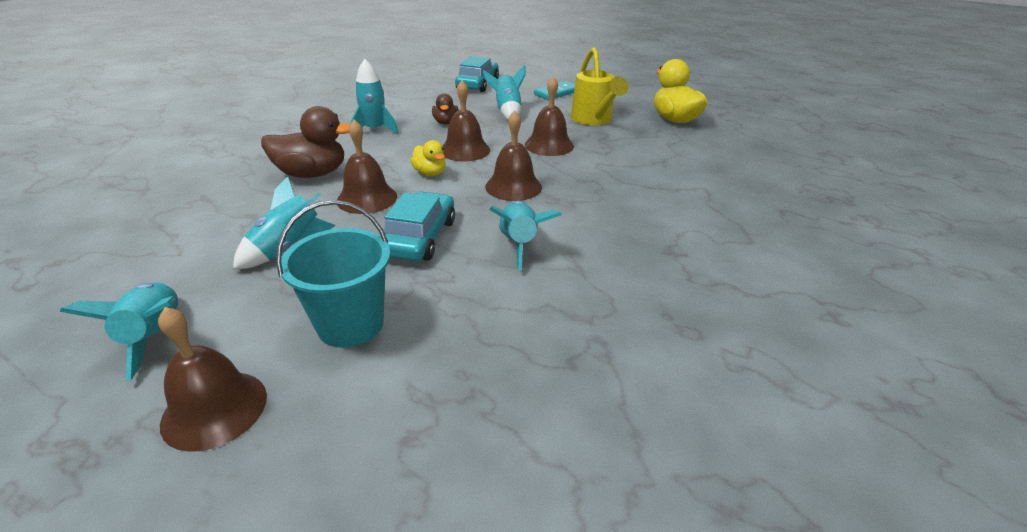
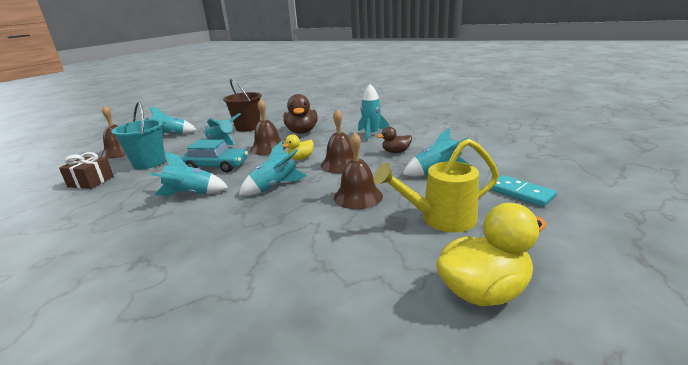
camera: 90 degrees right, 10 degrees down
turquoise car [455,56,499,92] -> none
brown bell [485,111,542,201] -> turquoise rocket [239,141,308,196]
none -> brown gift [59,152,114,189]
none -> brown bucket [223,79,262,132]

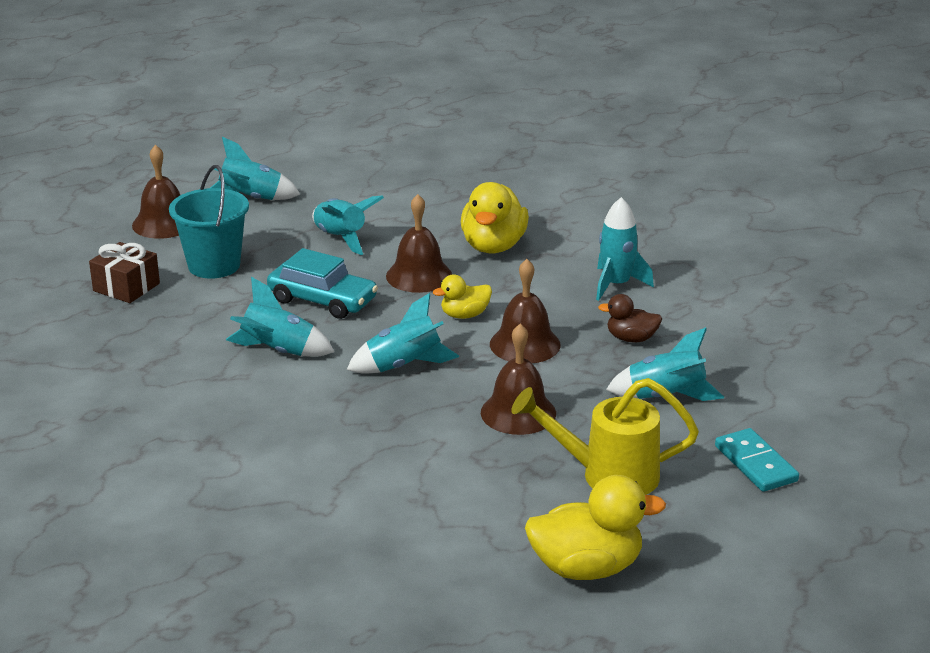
camera: 15 degrees right, 5 degrees up
brown bucket [223,79,262,132] -> none
brown duck [283,94,318,134] -> yellow duck [461,182,529,253]

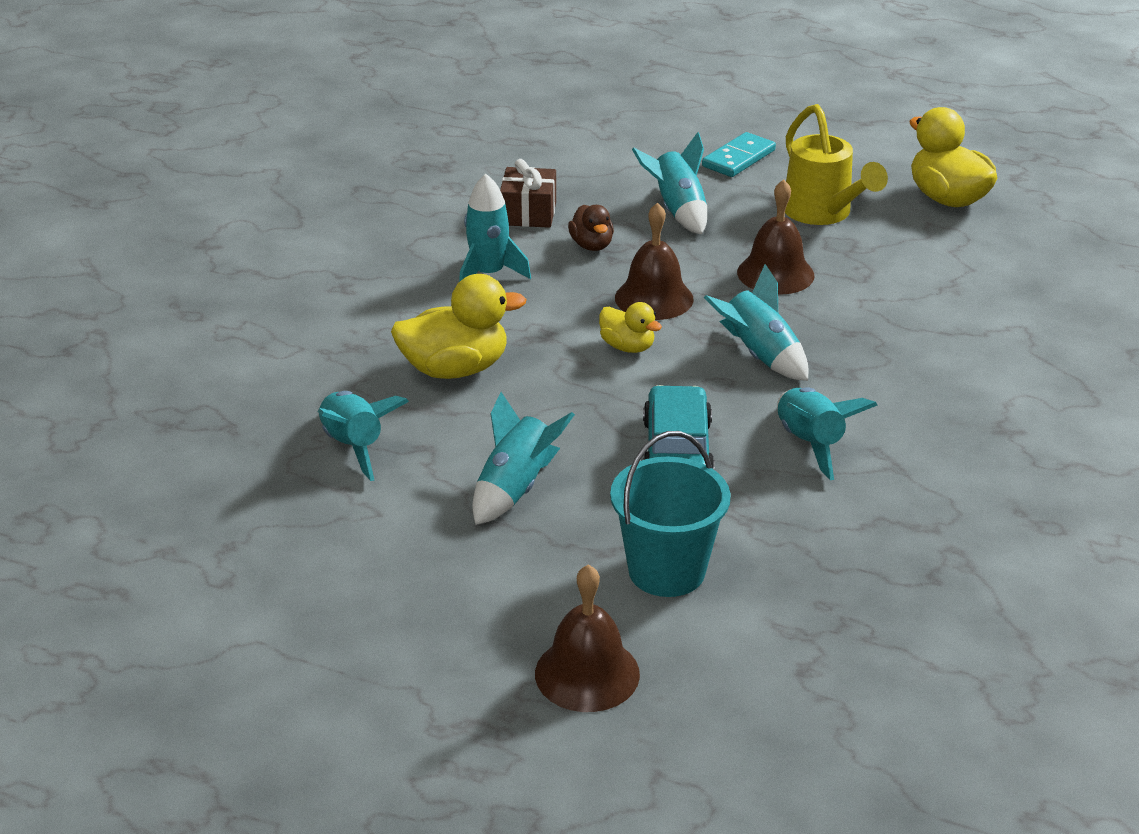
camera: 115 degrees left, 5 degrees up
brown gift [89,242,160,303] -> brown gift moved to [500,159,556,228]
turquoise rocket [210,137,300,200] -> turquoise rocket moved to [318,391,409,481]
brown bell [386,194,452,293] -> none

